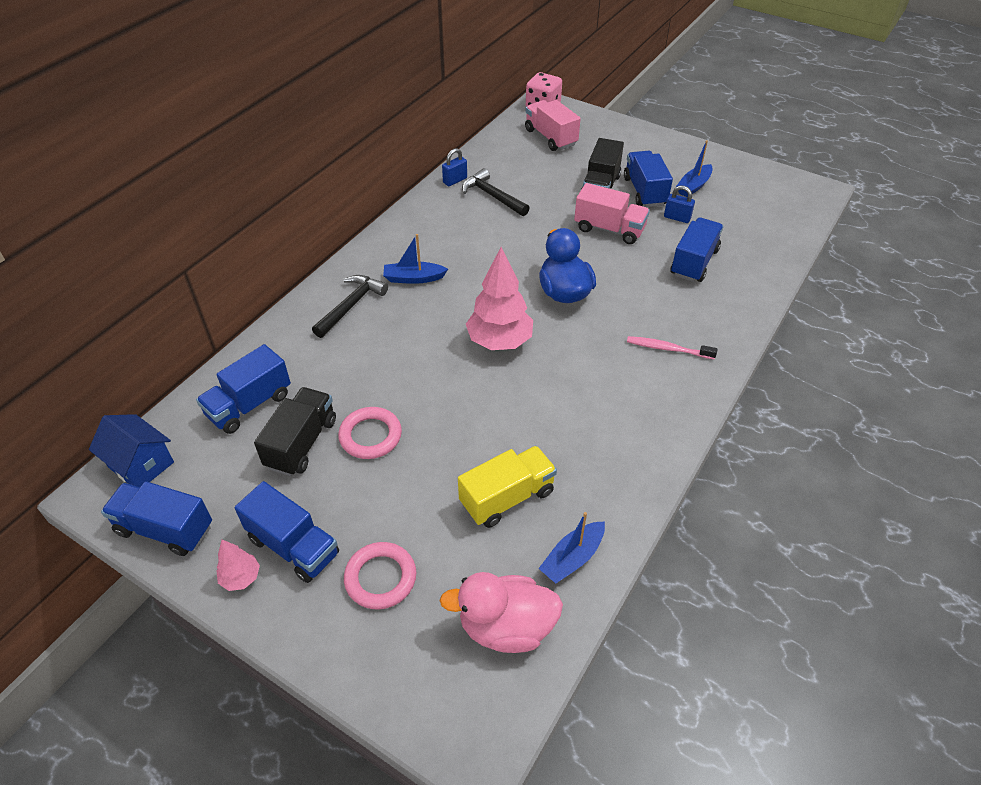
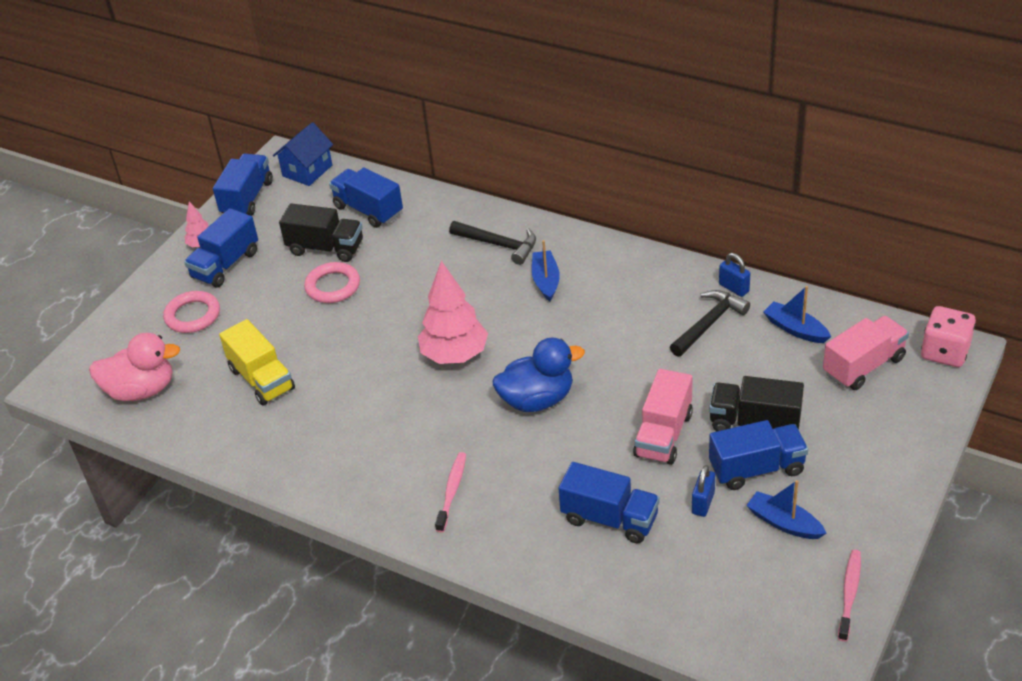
camera: 90 degrees right, 5 degrees down
pink duck [439,572,563,653] -> pink duck turned 90 degrees clockwise [89,333,180,401]
blue boat [538,512,605,584] -> blue boat moved to [763,286,831,343]
none -> pink toothbrush [838,550,861,641]

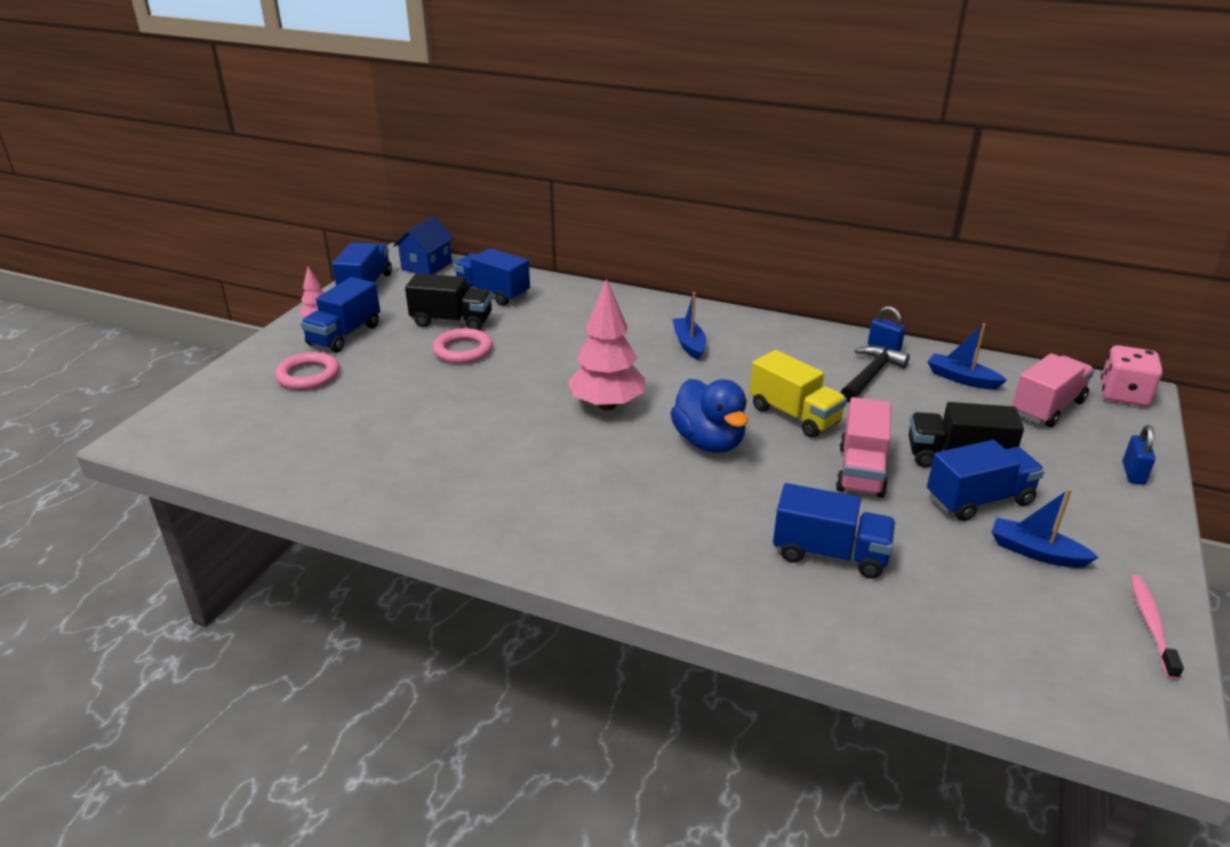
camera: 10 degrees left, 10 degrees down
pink duck [89,333,180,401] -> none
yellow truck [219,319,295,406] -> yellow truck moved to [750,350,847,438]
pink toothbrush [435,452,466,533] -> none
black hammer [449,221,536,265] -> none
blue duck [493,338,585,412] -> blue duck turned 90 degrees clockwise [670,379,748,453]
blue padlock [692,465,715,517] -> blue padlock moved to [1123,425,1156,485]

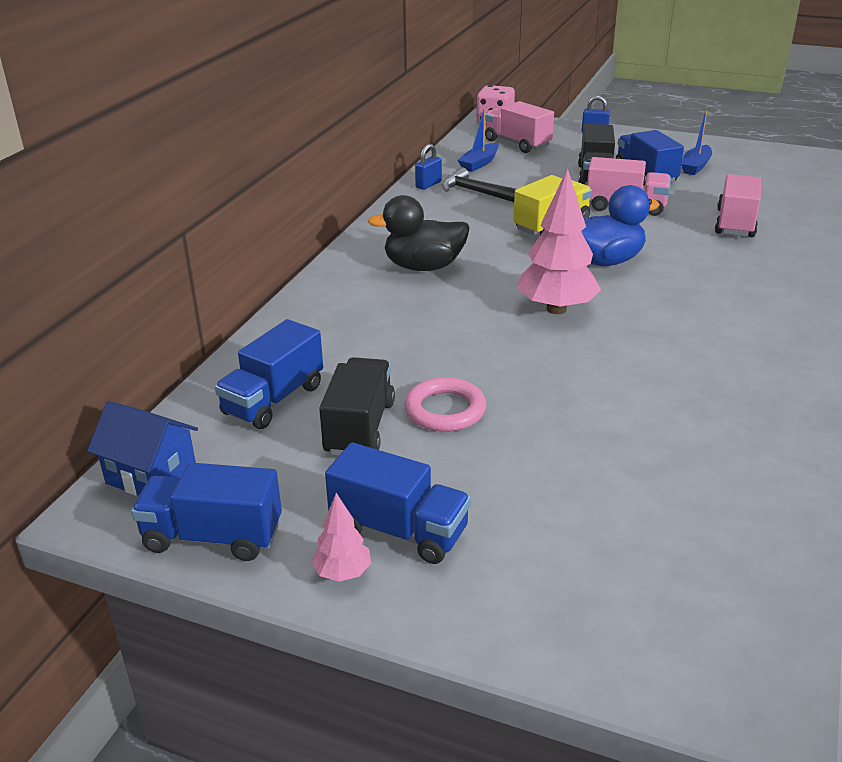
camera: 90 degrees left, 0 degrees up
pink ring [275,352,340,390] -> none
blue boat [672,292,706,360] -> black duck [368,195,470,271]
blue truck [773,483,896,578] -> pink truck [715,174,761,237]
pink toothbrush [1130,576,1184,680] -> none

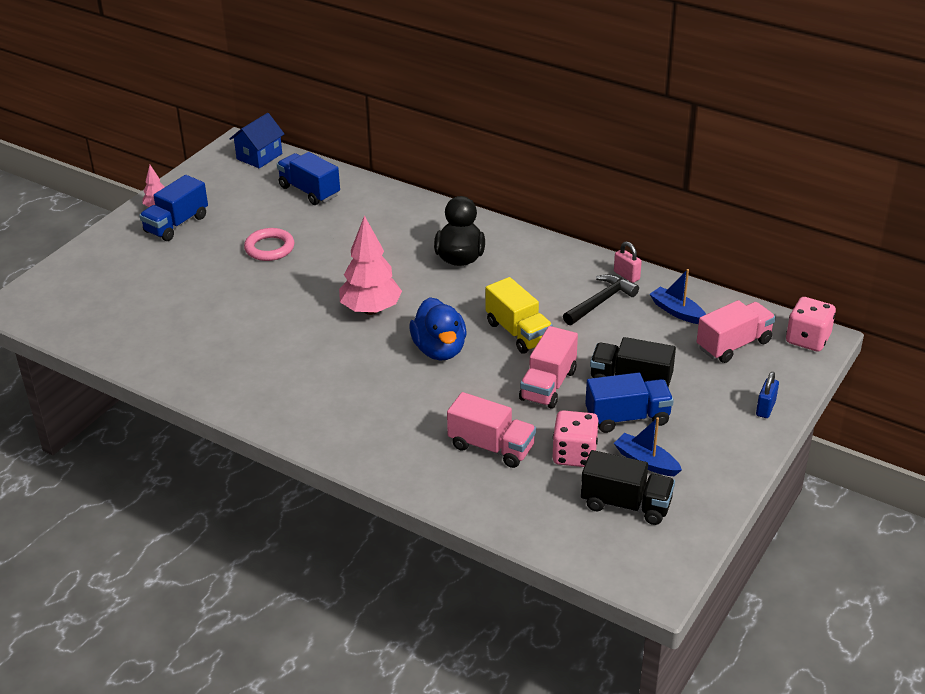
camera: 100 degrees right, 5 degrees up
blue truck [131,463,282,561] -> none
black truck [319,357,395,456] -> black truck moved to [581,450,675,525]
blue padlock [415,144,442,190] -> pink padlock [614,242,642,283]
none -> pink dice [553,410,599,467]

